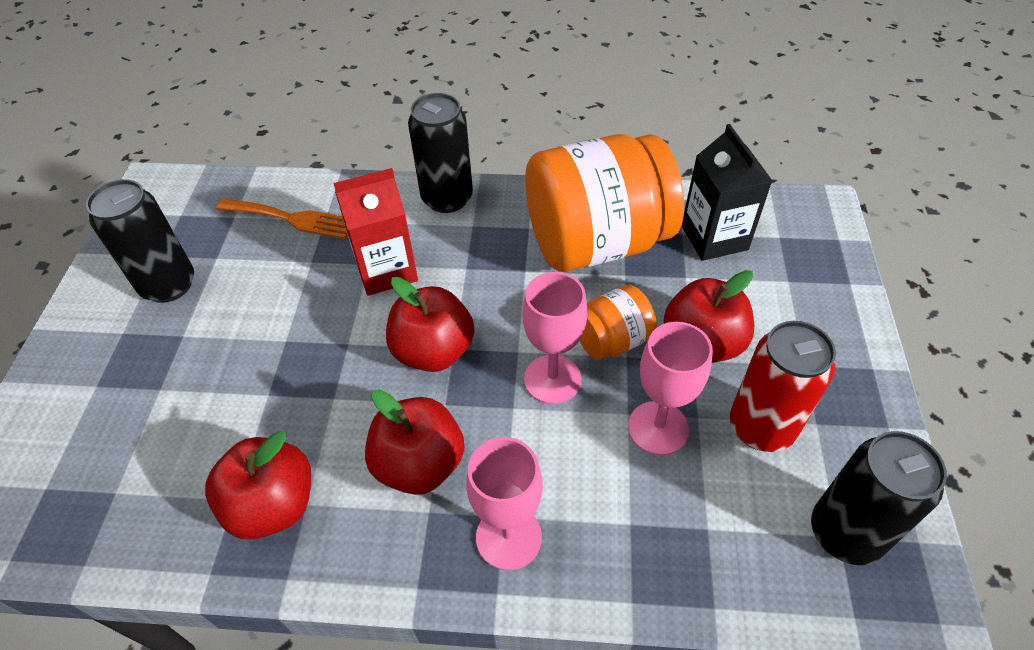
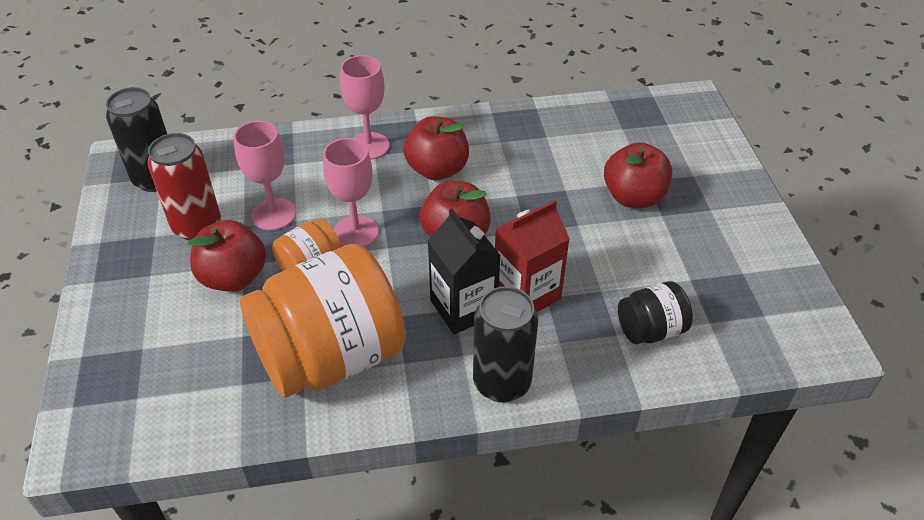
camera: 165 degrees right, 5 degrees down
black can [86,179,194,303] -> none
red apple [205,431,311,539] -> red apple moved to [604,142,672,208]
orange fork [216,198,347,239] -> black jar [618,281,693,344]
black carton [682,124,772,261] -> black carton moved to [427,208,501,334]

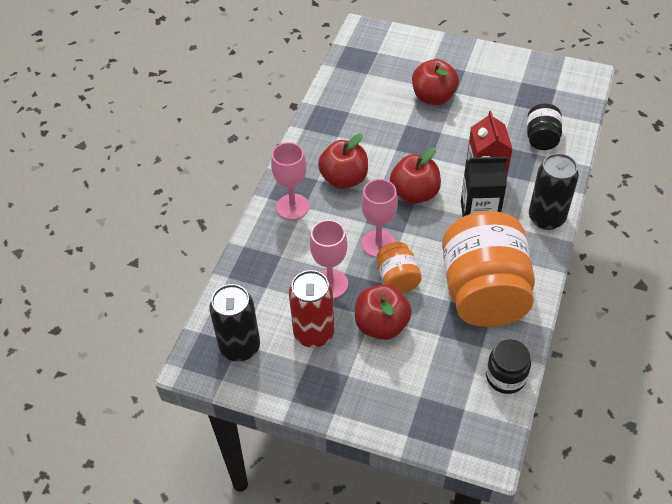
camera: 60 degrees left, 5 degrees up
none -> black jar [486,340,531,394]

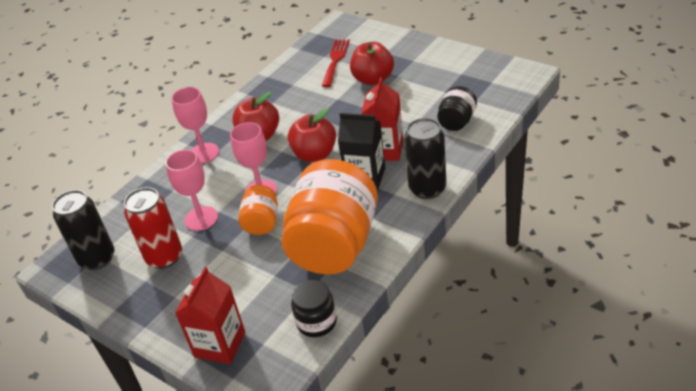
camera: 20 degrees right, 10 degrees down
red apple [355,284,412,340] -> none
none -> red carton [175,267,245,364]
none -> red fork [322,39,350,87]

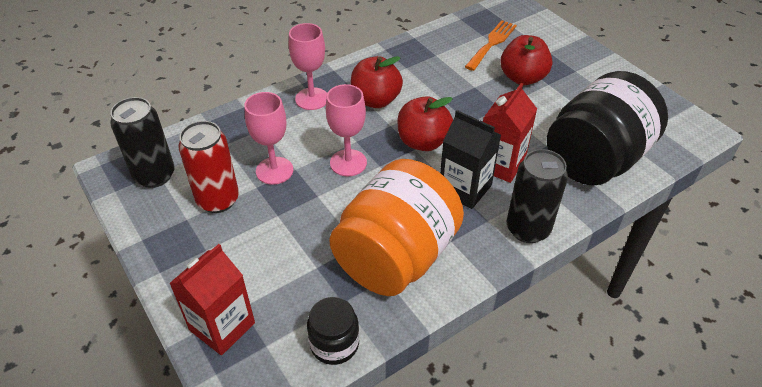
camera: 15 degrees right, 5 degrees up
orange jar [238,185,278,235] -> none
red fork [322,39,350,87] -> orange fork [465,20,517,71]
black jar [437,86,477,131] -> black jar [547,71,668,186], size x2.14

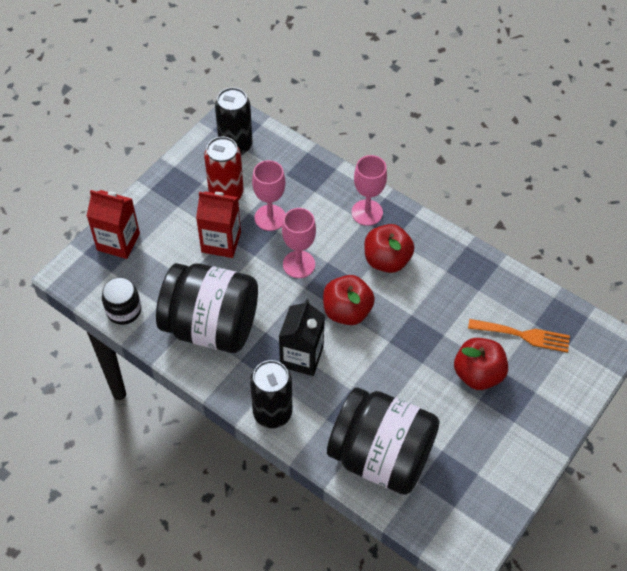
camera: 70 degrees right, 10 degrees up
orange jar [329,159,464,296] -> black jar [156,263,258,353]
red carton [483,83,537,183] -> red carton moved to [196,191,241,258]

